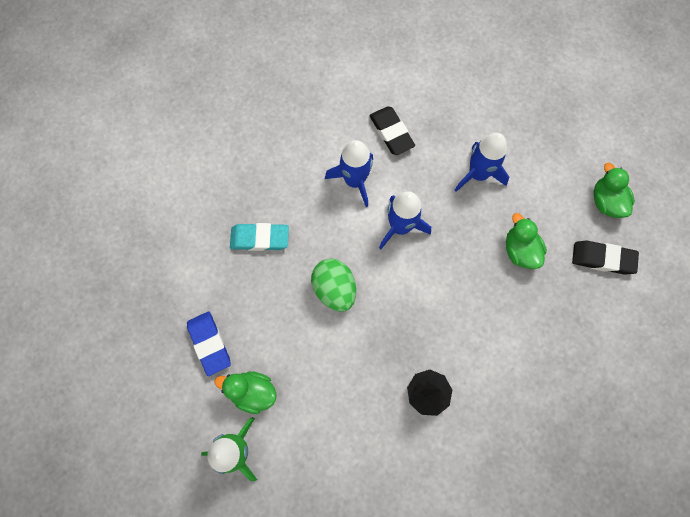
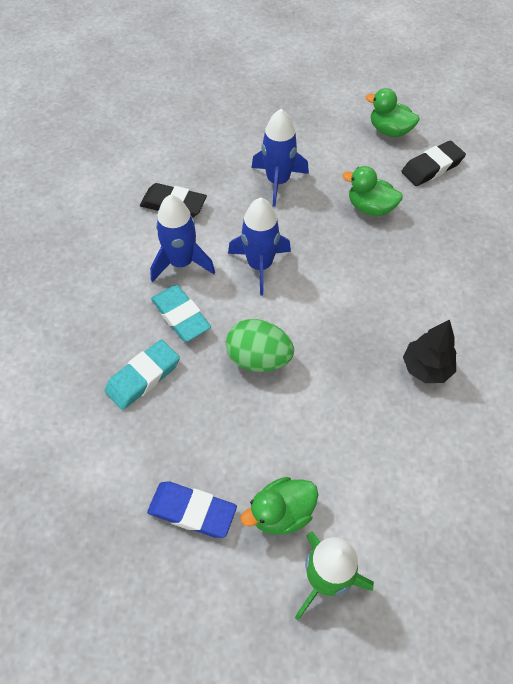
camera: 45 degrees left, 15 degrees down
none -> turquoise eraser [151,285,211,342]

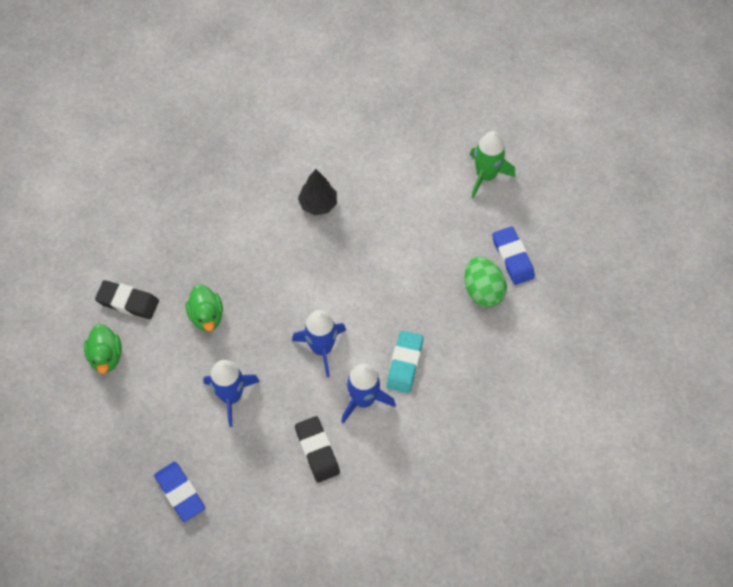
camera: 130 degrees left, 5 degrees up
turquoise eraser [105,339,180,410] -> none
green egg [226,319,294,372] -> green egg moved to [464,257,507,307]
green duck [241,477,319,535] -> none
none -> blue eraser [154,462,205,522]

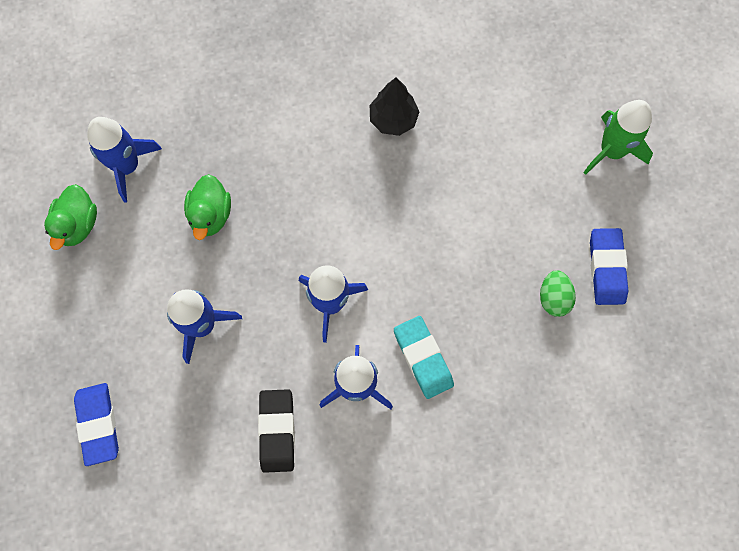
camera: 20 degrees right, 10 degrees up
black eraser [95,280,159,319] -> blue rocket [87,117,162,202]
turquoise eraser [386,331,423,393] -> turquoise eraser turned 60 degrees counterclockwise [394,316,454,399]
green egg [464,257,507,307] -> green egg [540,270,576,317], size x0.67

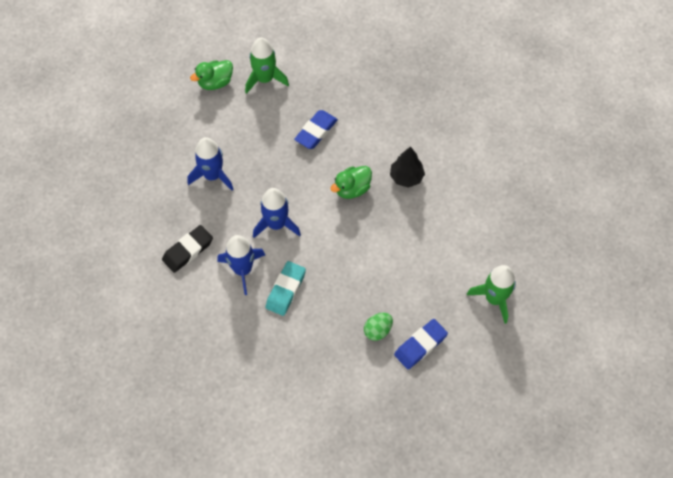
camera: 50 degrees right, 10 degrees down
blue eraser [74,383,119,466] -> blue eraser moved to [294,110,338,149]
blue rocket [87,117,162,202] -> green rocket [245,37,289,94]
green duck [184,174,231,240] -> green duck moved to [330,166,372,199]

